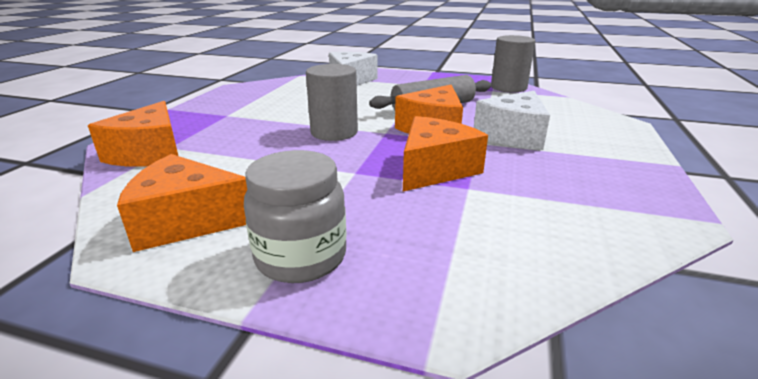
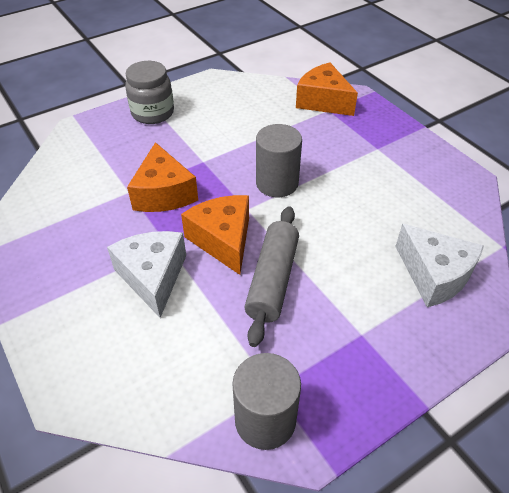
camera: 130 degrees right, 20 degrees up
orange cheese [117,154,247,252] -> none

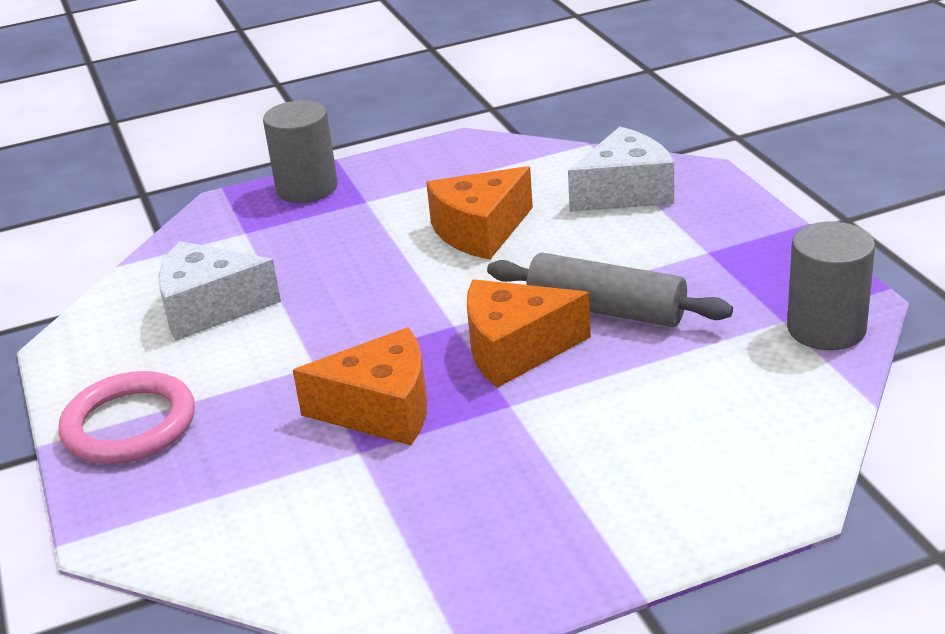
camera: 75 degrees left, 15 degrees down
white cheese [107,231,186,318] -> white cheese moved to [158,241,281,341]
grey jar [125,61,174,124] -> pink ring [58,371,195,464]
grey cylinder [256,124,302,197] -> grey cylinder moved to [263,100,338,203]
orange cheese [296,62,358,116] -> orange cheese moved to [426,166,533,260]

